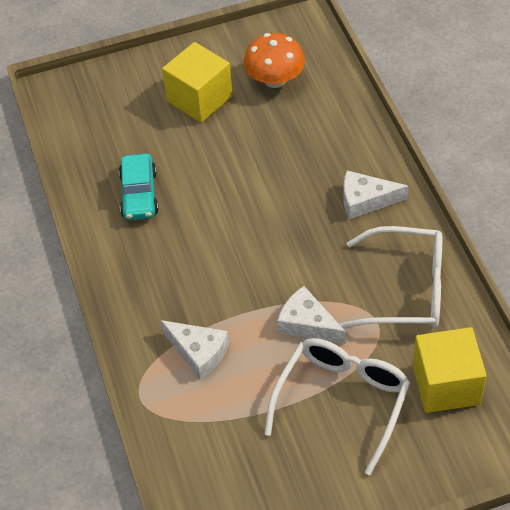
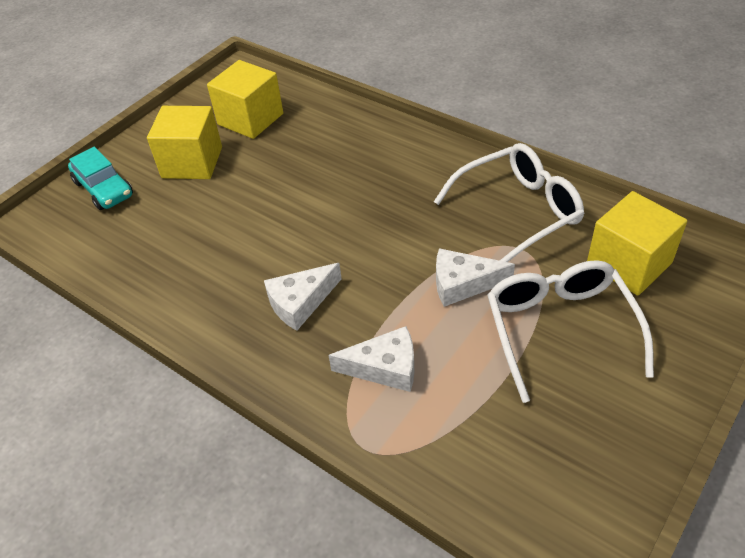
camera: 35 degrees left, 5 degrees down
turquoise car [119,153,159,220] -> turquoise car moved to [68,147,133,210]
orange mushroom [243,33,305,88] -> yellow cube [207,60,283,139]
white cheese [343,170,409,219] -> white cheese moved to [264,263,342,331]

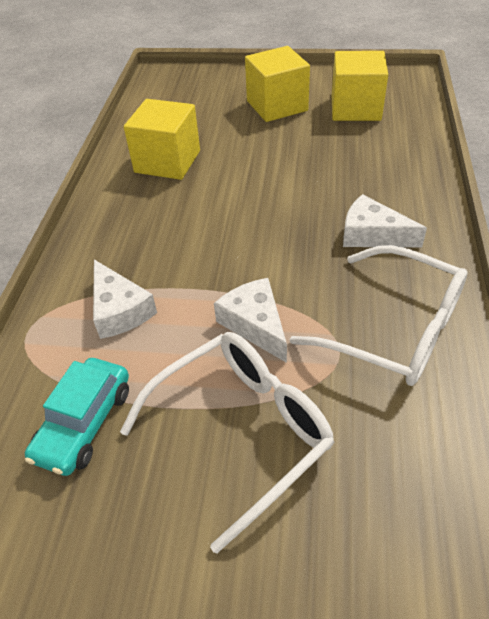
camera: 60 degrees right, 0 degrees up
turquoise car [68,147,133,210] -> turquoise car moved to [25,358,129,476]
white cheese [264,263,342,331] -> white cheese moved to [343,194,427,248]
yellow cube [587,191,687,296] -> yellow cube moved to [124,99,200,180]

